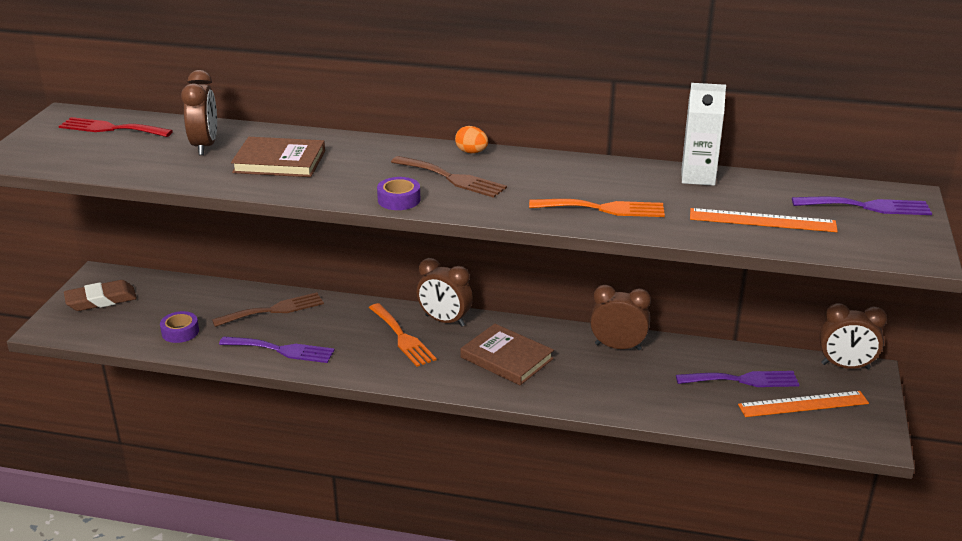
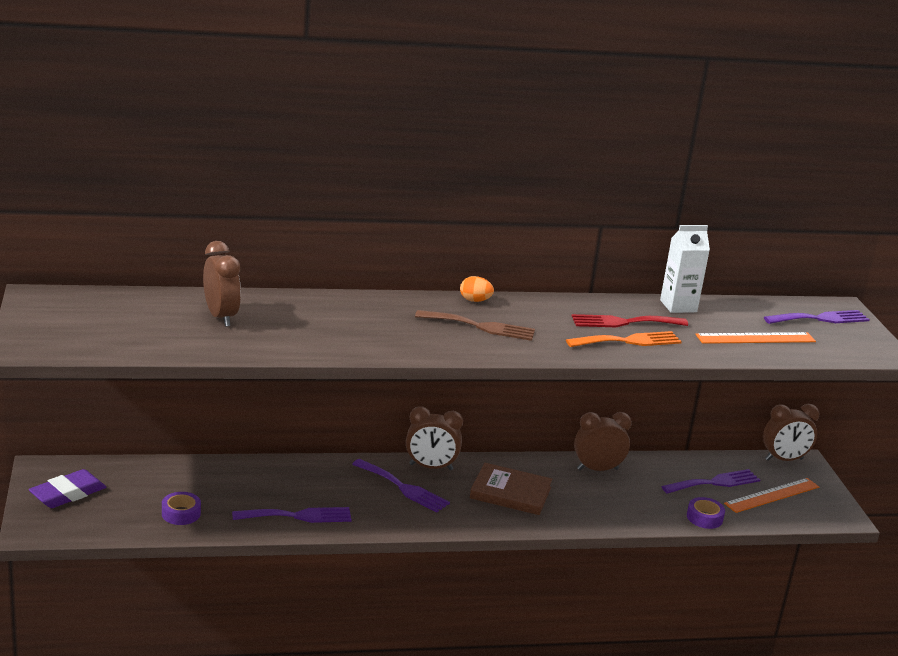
camera: 25 degrees left, 5 degrees down
red fork [59,117,173,137] -> red fork moved to [572,314,688,327]
brown eraser [64,280,137,311] -> purple eraser [29,469,106,508]
brown fork [212,292,324,327] -> none
brown book [231,137,325,177] -> none
orange fork [369,303,437,367] -> purple fork [352,459,450,513]
purple tape [377,177,420,210] -> purple tape moved to [687,497,725,529]

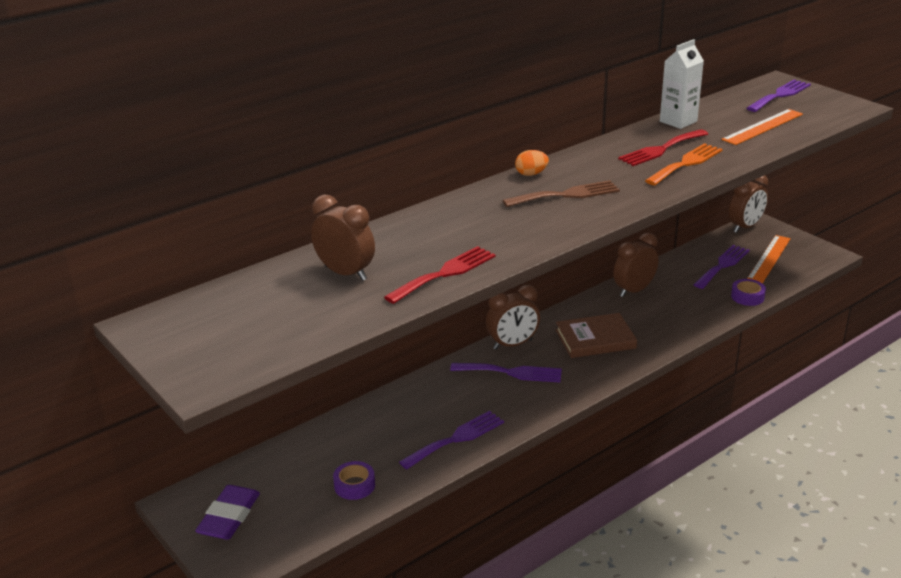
camera: 25 degrees left, 5 degrees up
none -> red fork [384,246,496,304]

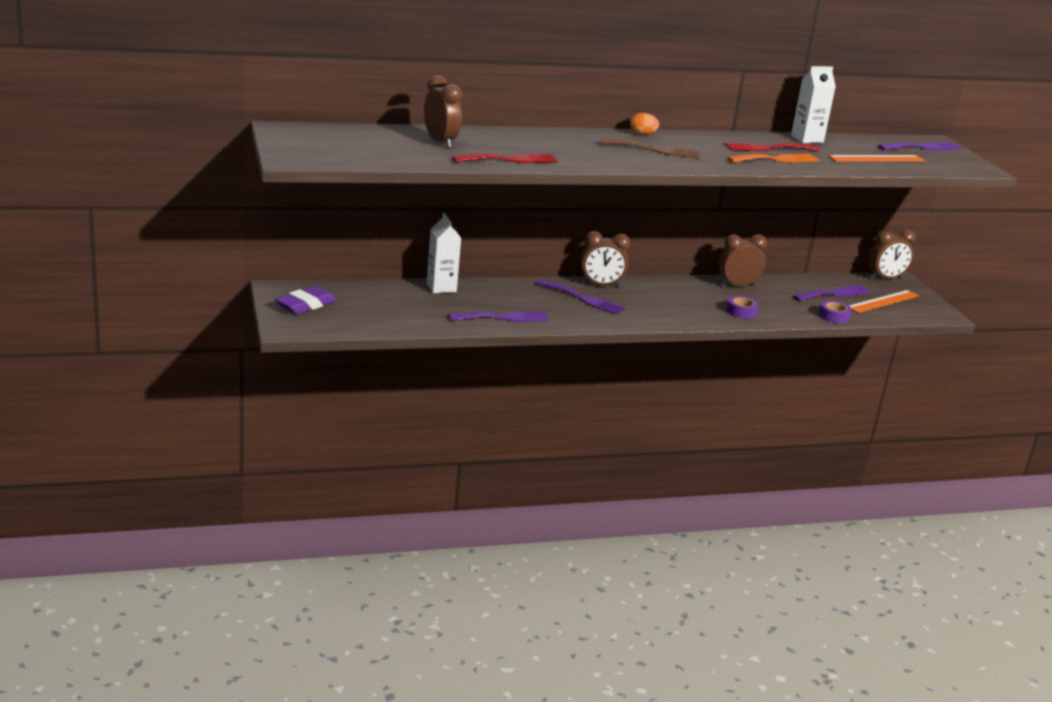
camera: 20 degrees right, 5 degrees down
purple tape [333,461,375,500] -> purple tape moved to [726,296,759,319]
brown book [556,313,637,358] -> none
none -> white carton [427,213,461,293]

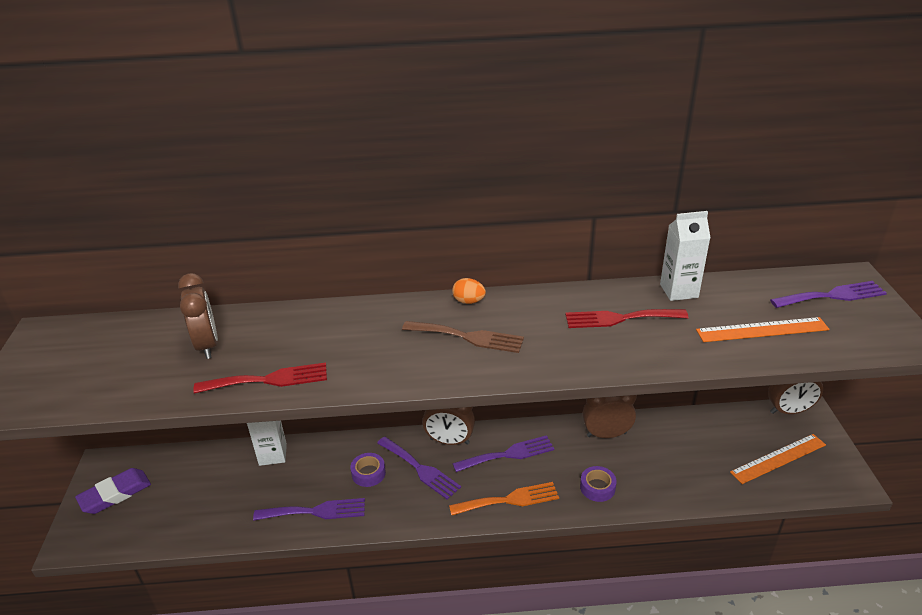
camera: 15 degrees right, 10 degrees up
orange fork [727,153,820,163] -> orange fork moved to [449,482,559,515]
purple fork [793,285,871,301] -> purple fork moved to [452,435,554,472]
purple tape [819,300,852,323] -> purple tape moved to [350,453,386,487]

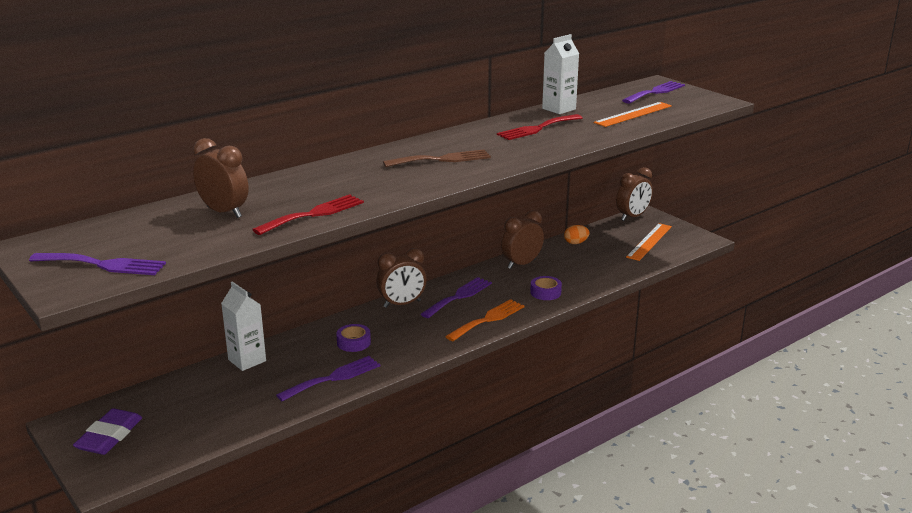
camera: 35 degrees left, 10 degrees down
purple fork [377,436,461,500] -> purple fork moved to [29,253,166,275]
orange egg [452,278,486,304] -> orange egg moved to [564,225,590,244]

